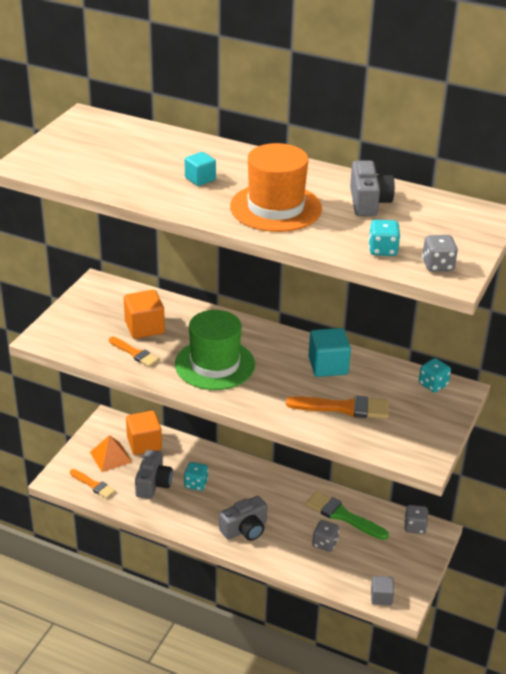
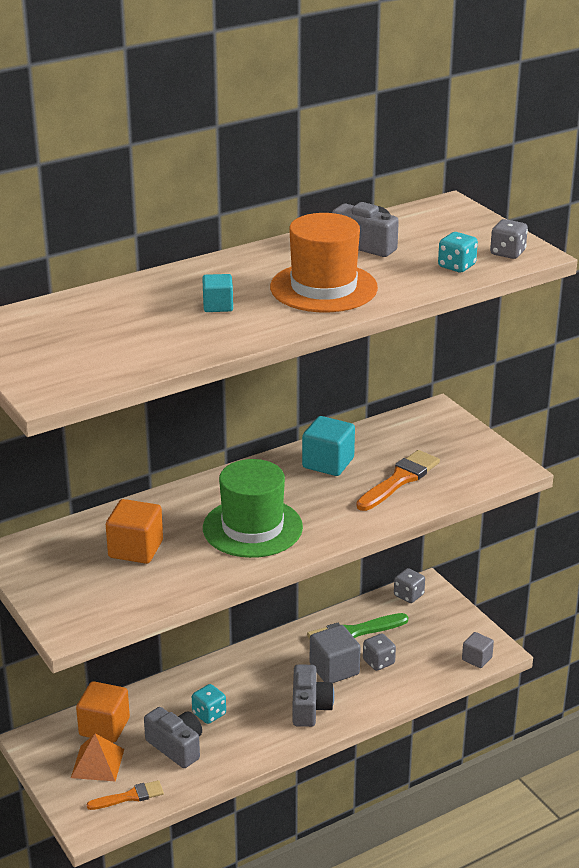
camera: 55 degrees left, 5 degrees down
orange brush [109,337,159,367] -> none
turquoise dice [419,358,451,393] -> none
none -> grey cube [310,625,361,683]

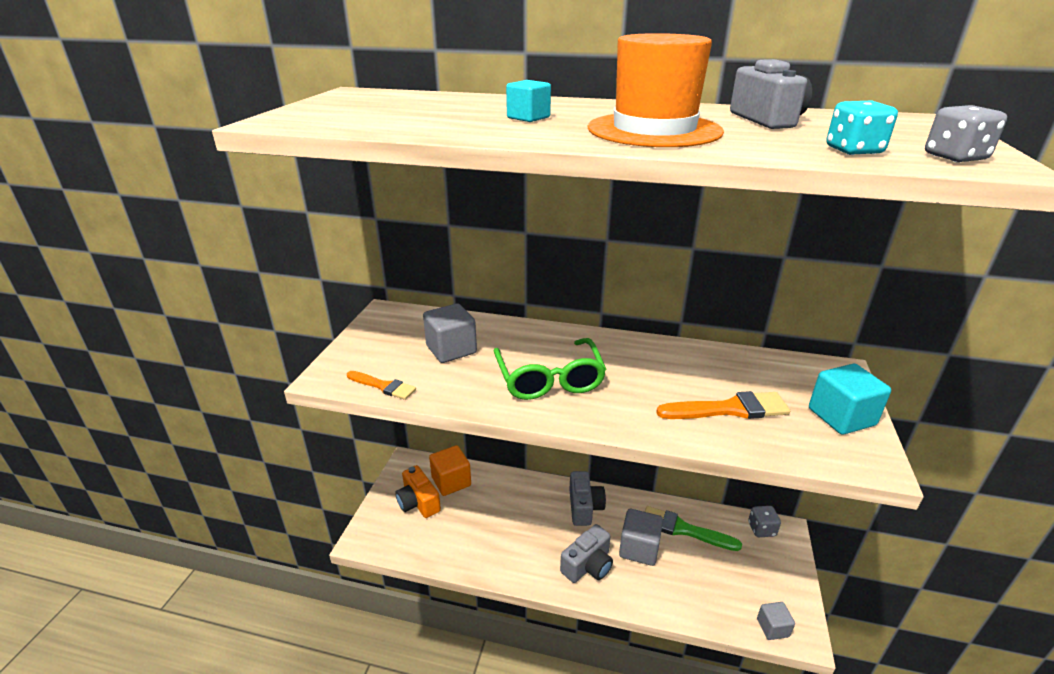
camera: 45 degrees right, 0 degrees up
orange pyramid [71,733,124,781] -> orange camera [395,465,441,518]
orange brush [87,780,164,810] -> orange brush moved to [347,371,416,400]
orange cube [106,499,163,564] -> grey cube [423,303,477,363]
grey camera [144,707,202,768] -> grey camera moved to [569,471,606,526]
turquoise dice [192,684,226,724] -> none
green hat [203,459,303,558] -> green glasses [494,338,606,400]
turquoise cube [302,416,355,476] -> turquoise cube moved to [809,364,891,435]
grey dice [363,633,396,671] -> none

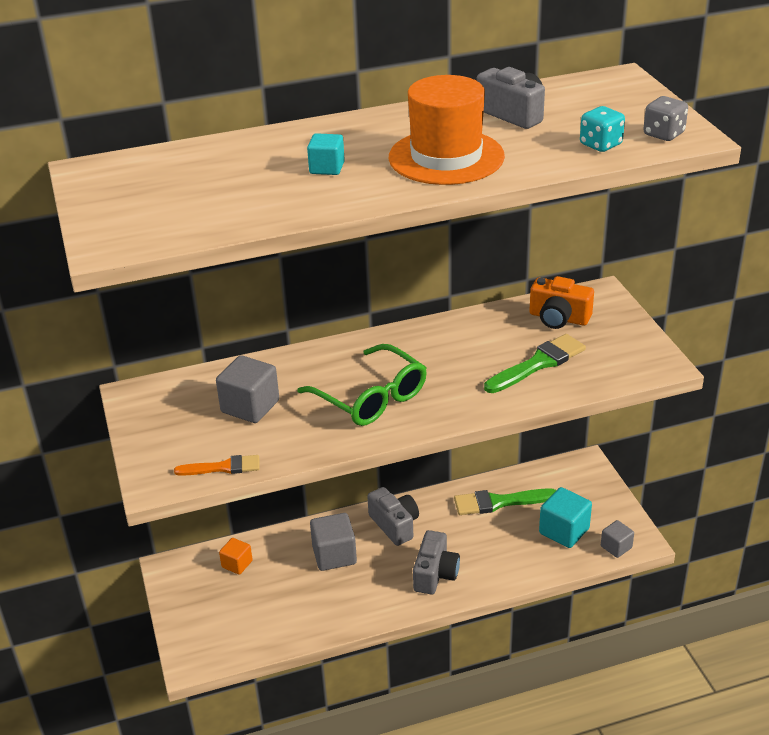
camera: 30 degrees left, 5 degrees up
orange camera [395,465,441,518] -> orange camera moved to [529,276,594,329]
orange cube [429,445,471,496] -> orange cube [219,538,253,575], size x0.60
grey cube [619,509,663,566] -> grey cube moved to [310,513,357,571]
orange brush [656,391,790,419] -> green brush [484,334,586,393]
grey dice [748,506,781,537] -> none
turquoise cube [809,364,891,435] -> turquoise cube moved to [539,487,592,548]

